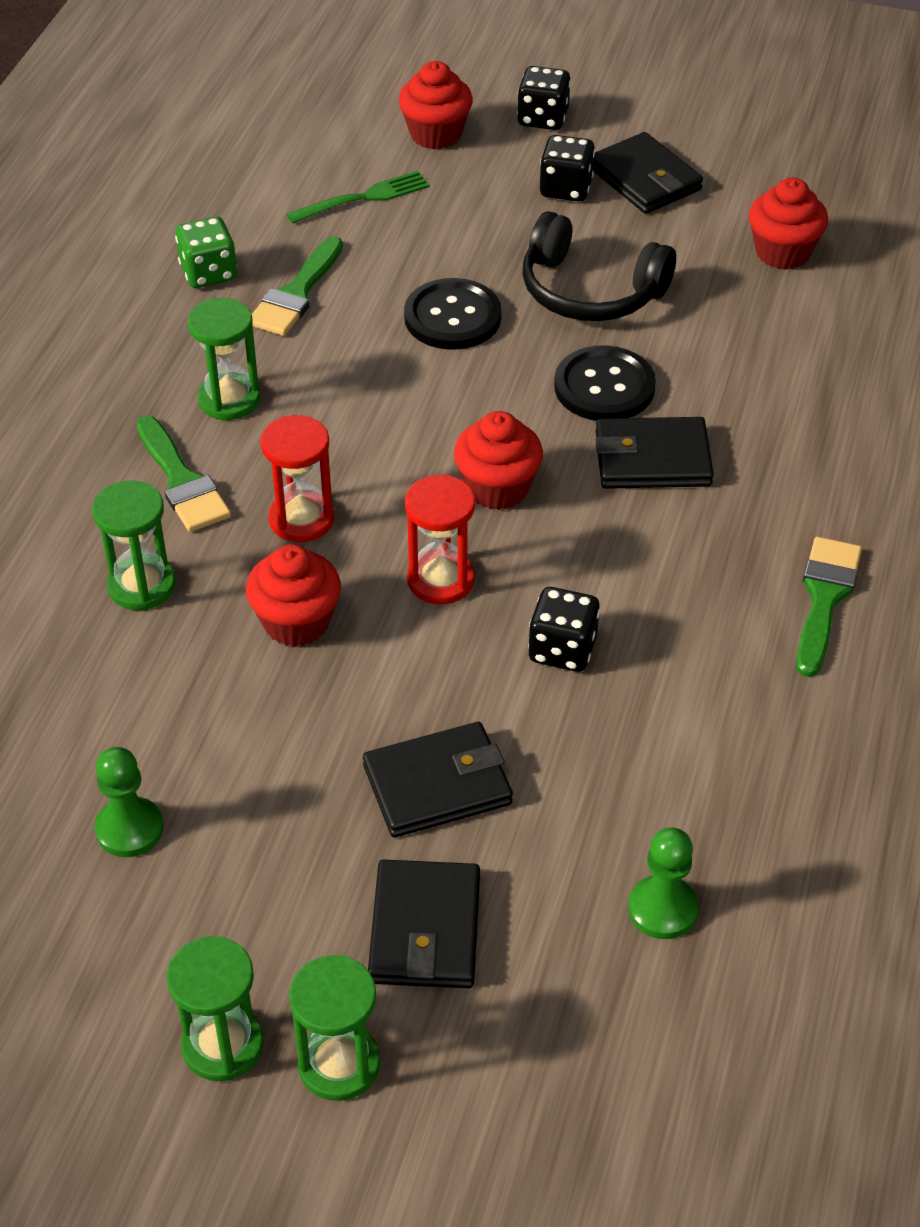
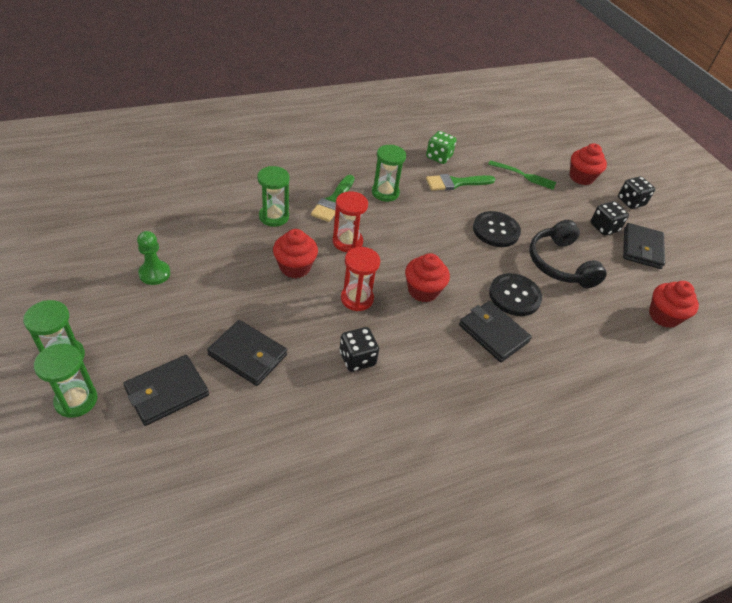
camera: 45 degrees right, 0 degrees up
green pawn [628,827,699,939] -> none
green brush [796,537,862,677] -> none

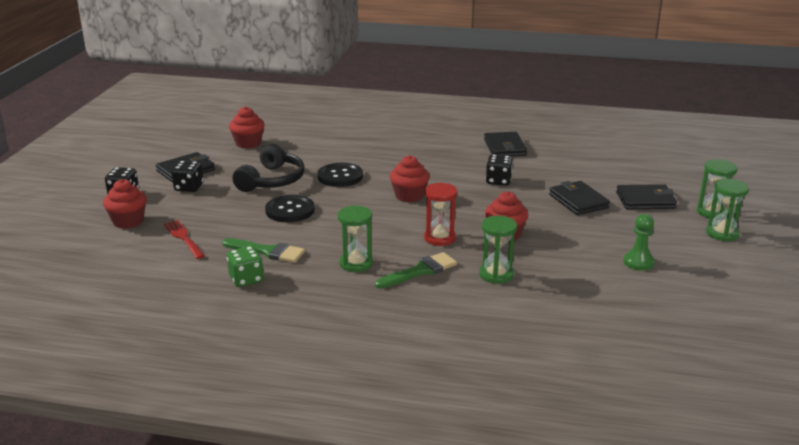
camera: 140 degrees left, 20 degrees down
red hourglass [341,247,380,311] -> none
black wallet [459,301,532,362] -> black wallet moved to [484,132,527,156]
green fork [488,160,556,190] -> red fork [164,220,205,259]

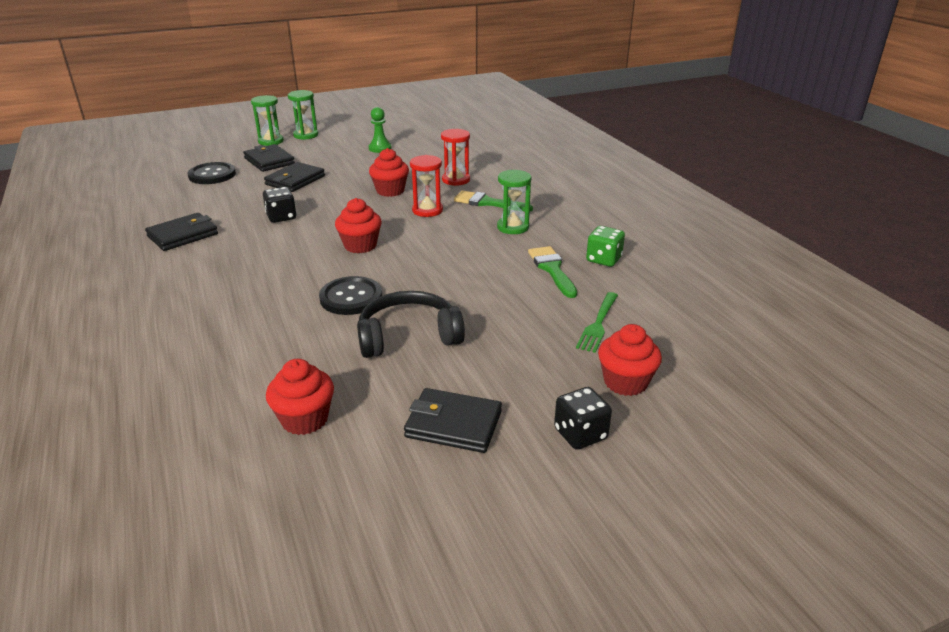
camera: 125 degrees left, 5 degrees up
red fork [164,220,205,259] -> green fork [576,292,618,353]
black dice [172,161,203,192] -> none
black button [265,195,315,222] -> black button moved to [188,162,236,184]
green hourglass [479,216,517,284] -> red hourglass [441,129,470,186]

